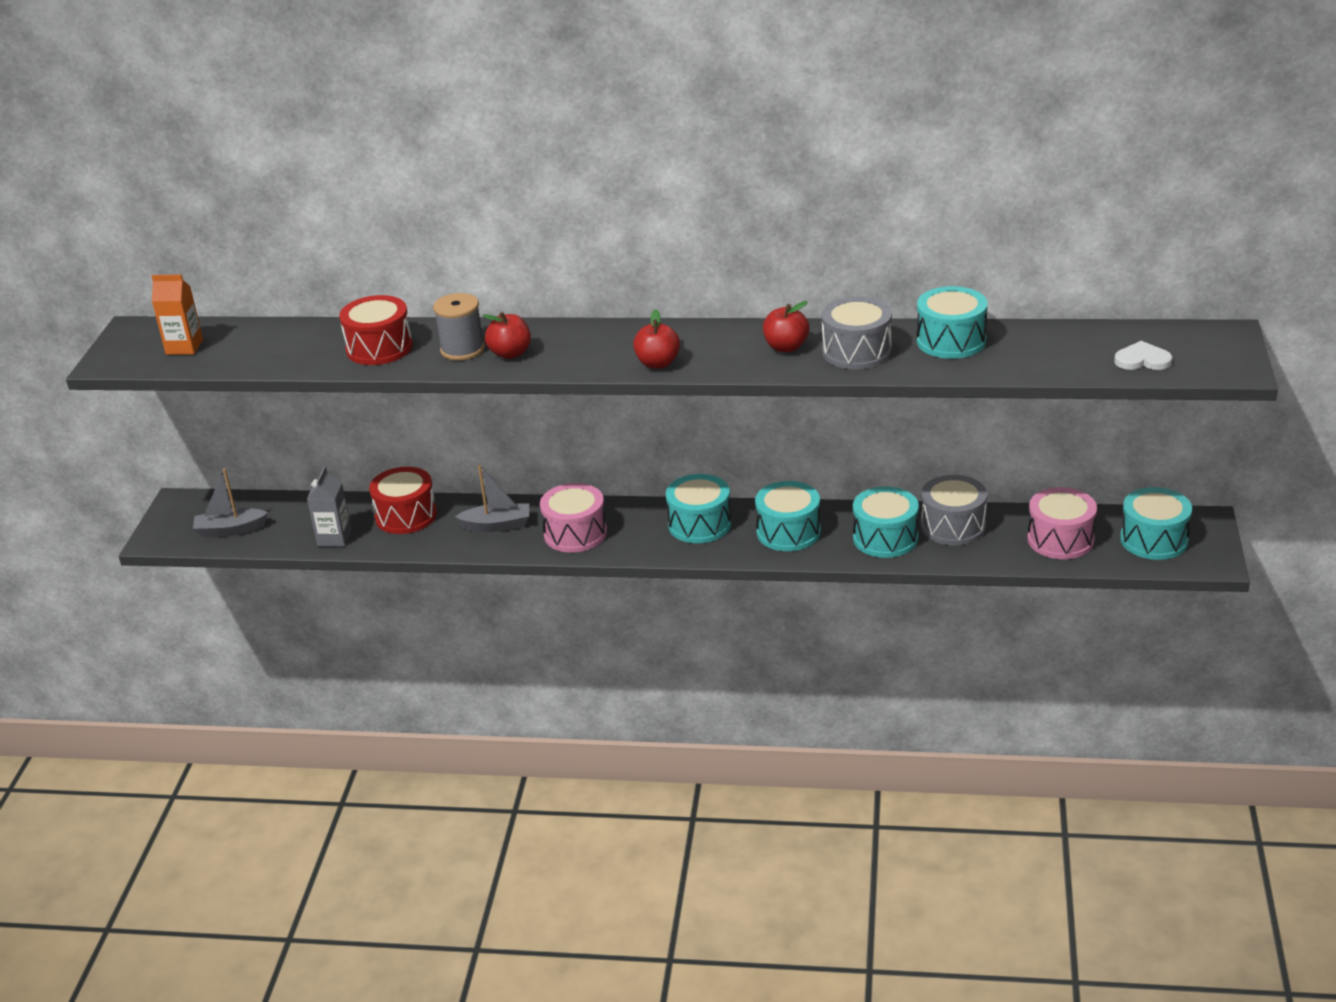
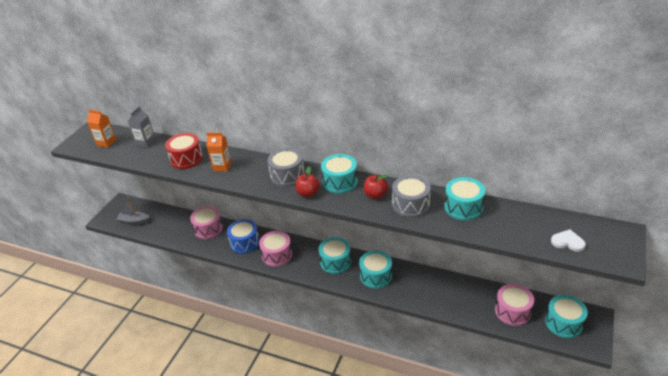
camera: 15 degrees right, 5 degrees up
grey carton [307,466,352,546] -> grey carton moved to [128,106,156,147]
red drum [369,467,437,534] -> pink drum [190,206,223,239]
grey spool [433,293,485,360] -> orange carton [207,133,231,172]
grey boat [455,465,529,532] -> blue drum [227,219,260,254]
red apple [482,312,531,359] -> none
turquoise drum [853,486,919,558] -> turquoise drum moved to [321,154,358,194]
grey drum [921,475,987,545] -> grey drum moved to [268,148,305,187]

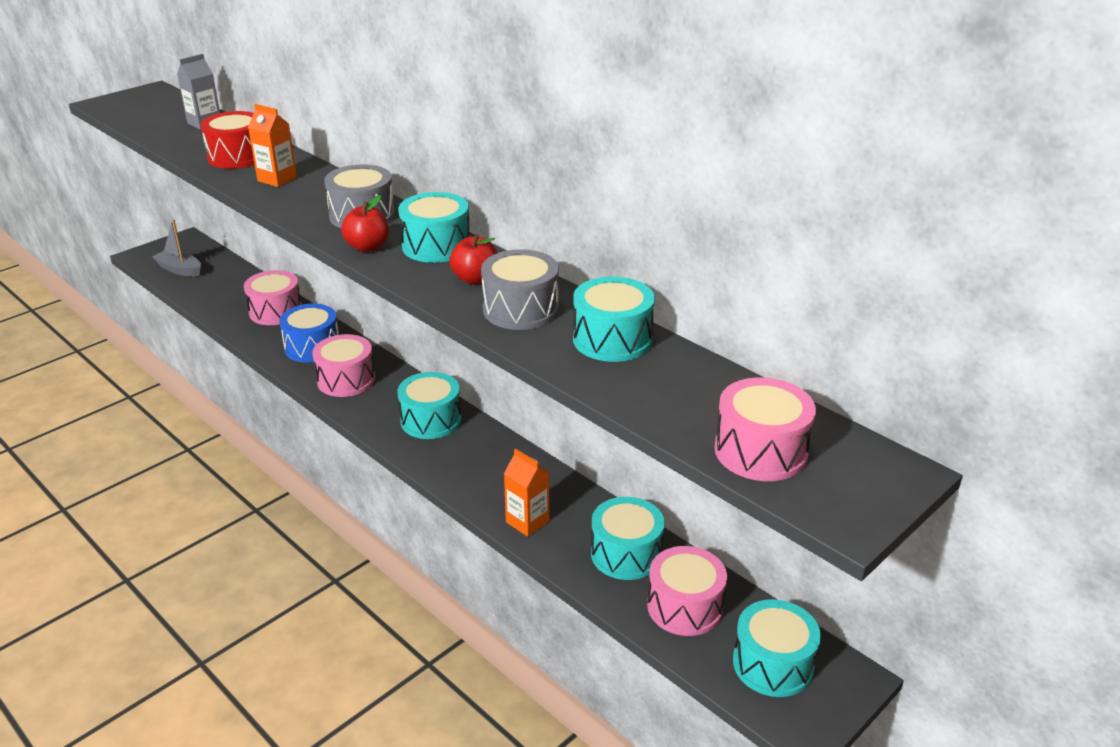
camera: 20 degrees right, 5 degrees down
orange carton [87,110,116,148] -> orange carton moved to [504,448,549,537]
turquoise drum [359,250,392,289] -> turquoise drum moved to [591,497,665,580]
white heart [551,229,586,252] -> pink drum [715,377,816,481]

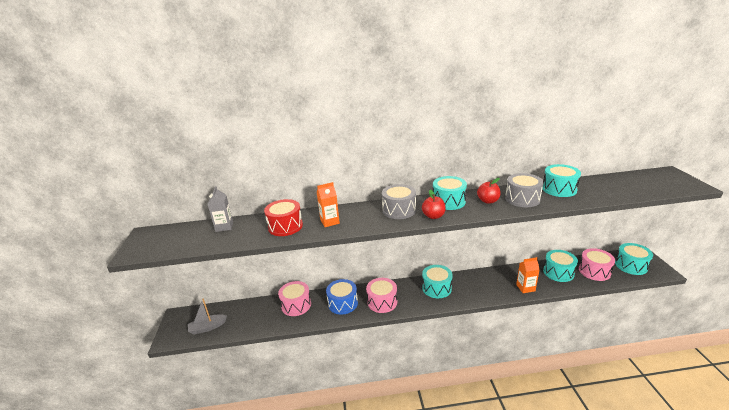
camera: 50 degrees left, 5 degrees down
pink drum [715,377,816,481] -> none

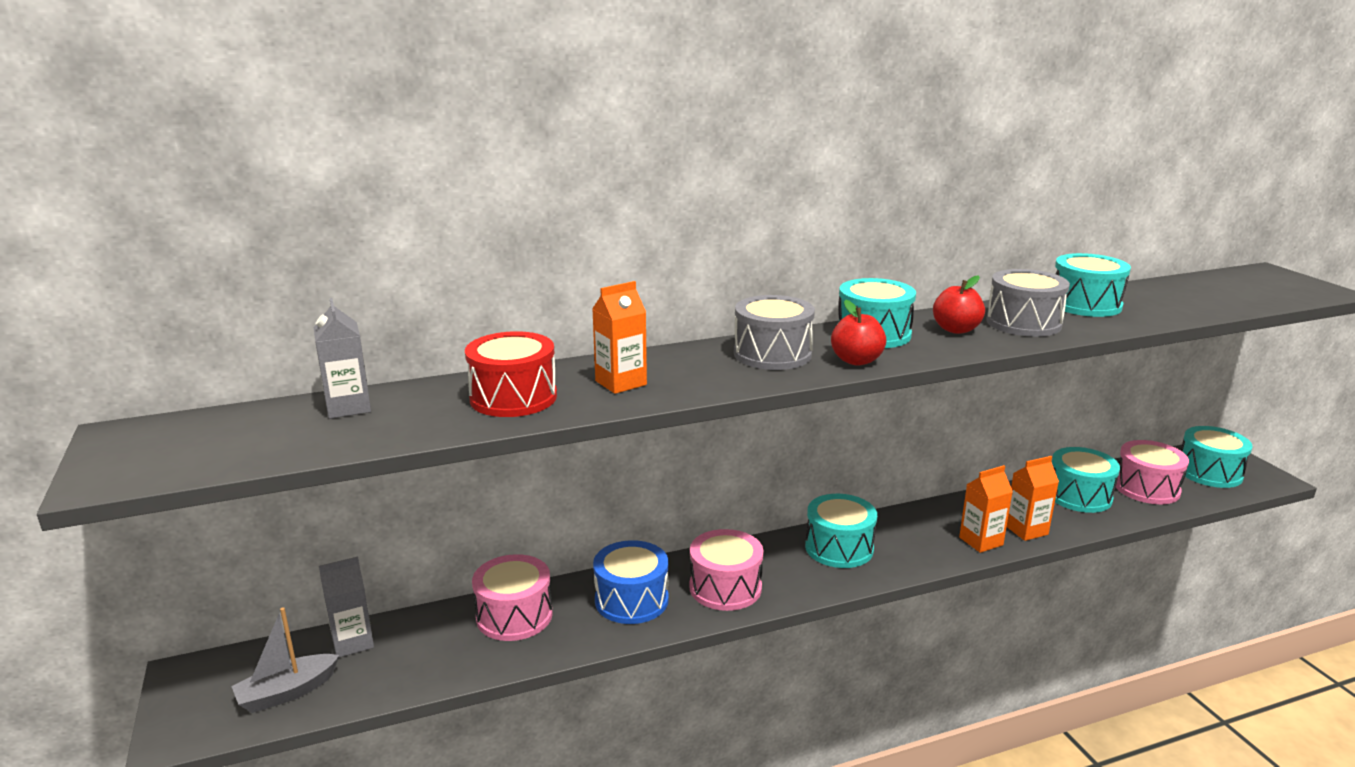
camera: 15 degrees left, 5 degrees down
none -> grey carton [319,556,374,657]
none -> orange carton [959,465,1013,553]

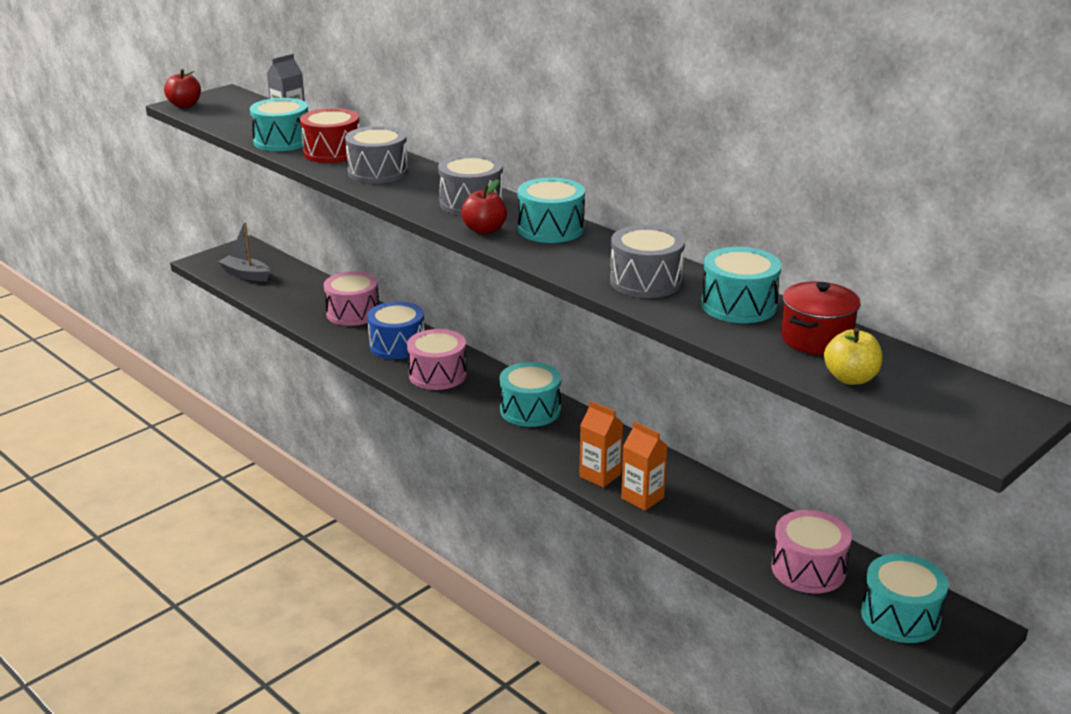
camera: 65 degrees right, 5 degrees up
grey carton [319,556,374,657] -> none
orange carton [592,281,647,394] -> grey drum [345,126,408,184]
red apple [933,275,985,334] -> red apple moved to [164,69,201,108]
turquoise drum [1052,447,1120,513] -> turquoise drum moved to [250,98,308,151]
none -> red pot [781,282,861,355]
none -> yellow apple [824,328,882,385]

